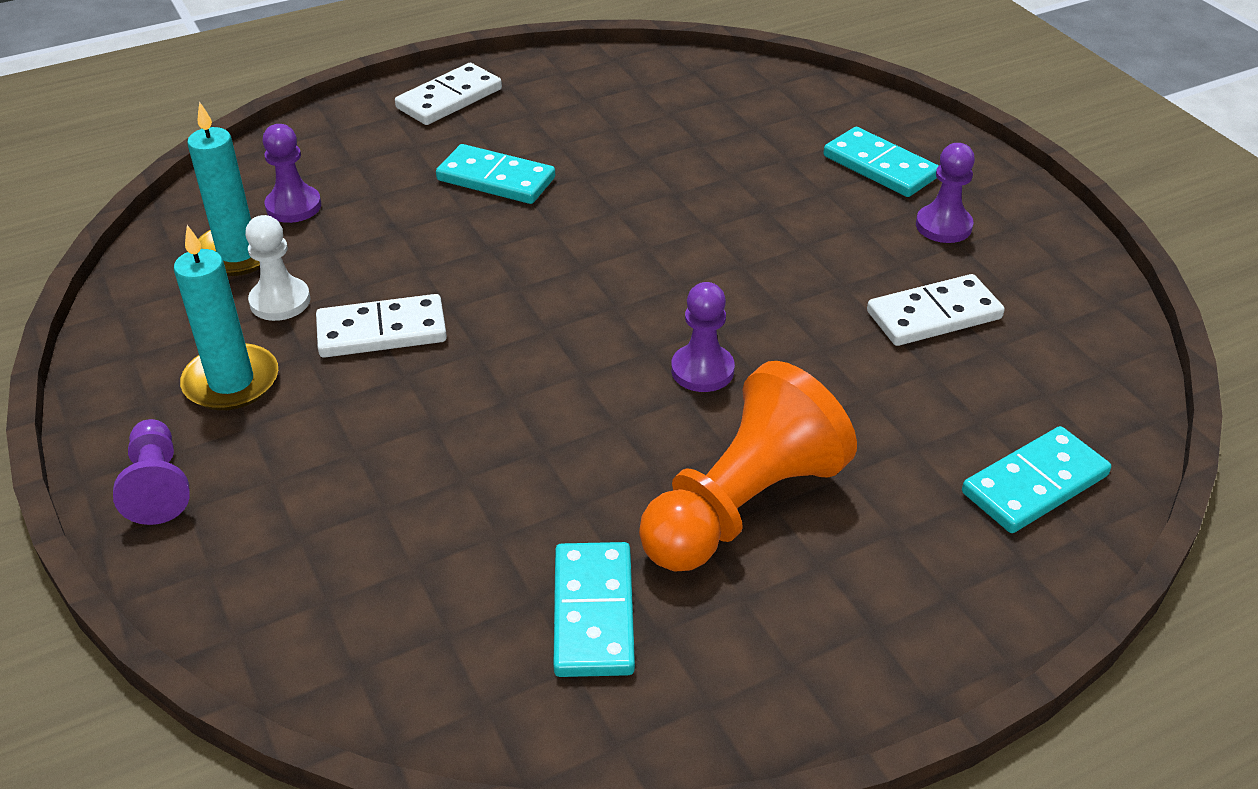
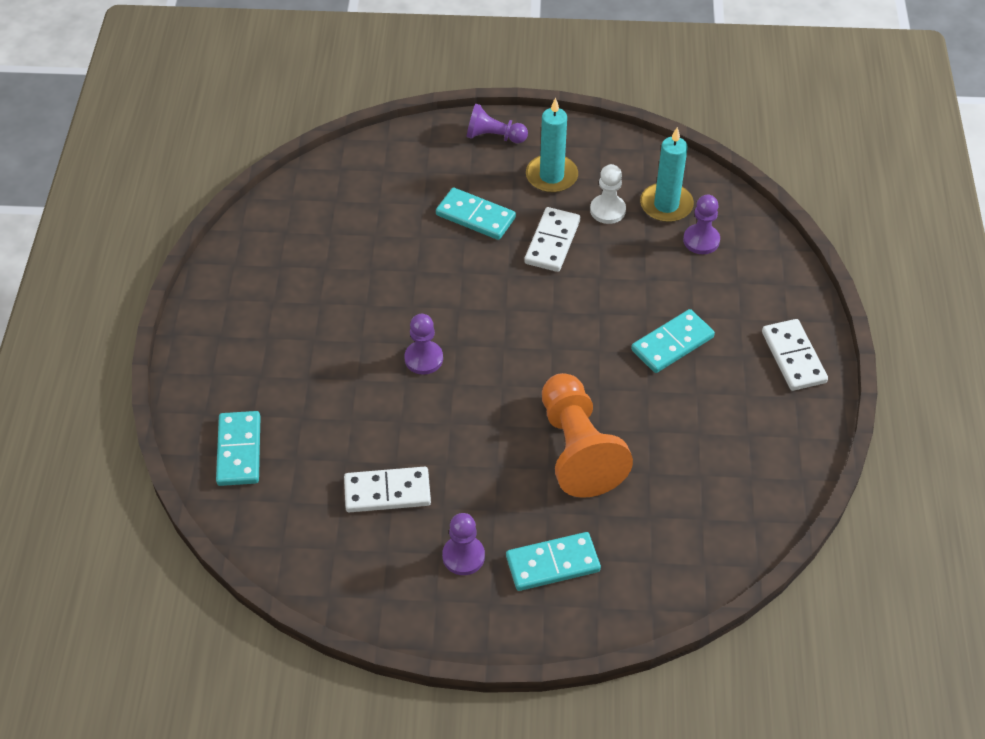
camera: 120 degrees right, 10 degrees up
turquoise domino [553,542,635,677] -> turquoise domino moved to [436,188,516,240]
orange pawn [639,361,857,572] -> orange pawn moved to [542,373,633,498]
white domino [867,274,1005,346] -> white domino turned 75 degrees clockwise [344,467,431,512]

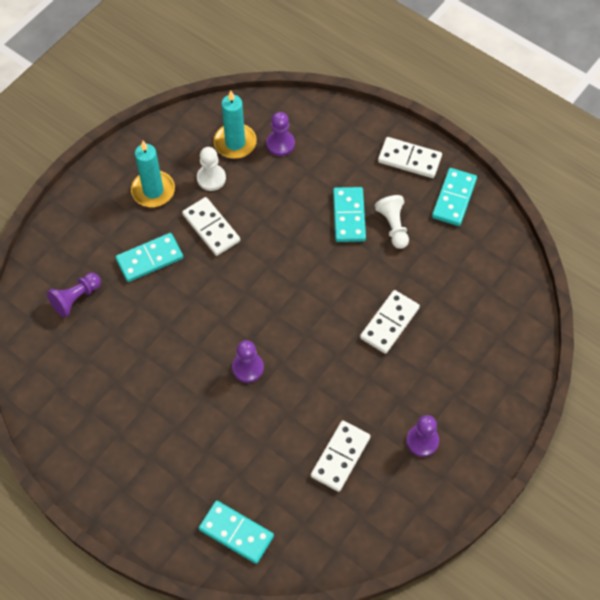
camera: 55 degrees left, 10 degrees up
purple pawn [467,104,528,143] -> purple pawn moved to [47,273,101,318]
turquoise domino [506,532,601,591] -> turquoise domino moved to [432,168,477,226]
orange pawn [542,373,633,498] -> white domino [360,290,420,354]
none -> white pawn [375,195,409,249]

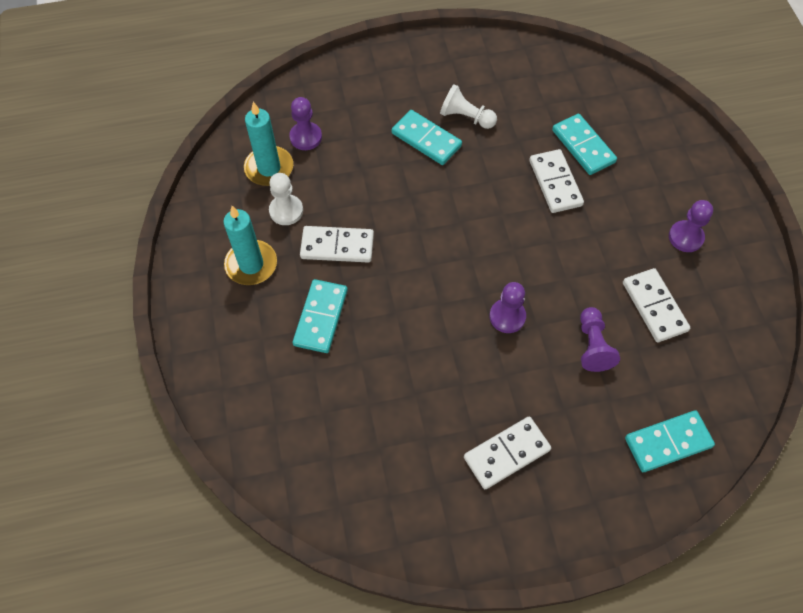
camera: 50 degrees left, 0 degrees up
purple pawn [47,273,101,318] -> purple pawn moved to [580,307,620,372]
white domino [378,137,442,178] -> white domino moved to [464,416,551,489]
turquoise domino [432,168,477,226] -> turquoise domino moved to [552,114,617,175]

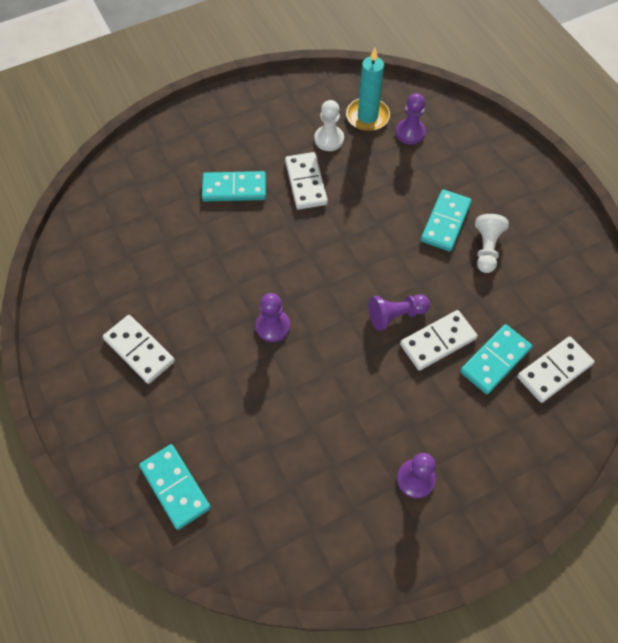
camera: 75 degrees right, 0 degrees up
turquoise candle [223,206,277,285] -> none
purple pawn [580,307,620,372] -> purple pawn moved to [369,294,430,331]
white domino [623,268,690,343] -> white domino moved to [517,336,595,403]

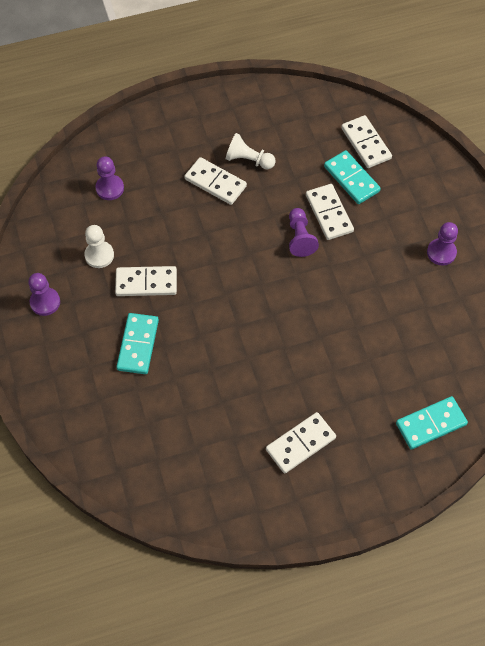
camera: 80 degrees left, 0 degrees up
purple pawn [256,293,290,342] -> purple pawn moved to [28,273,60,316]
turquoise candle [346,48,390,131] -> none
turquoise domino [421,189,472,251] -> white domino [184,157,247,205]

